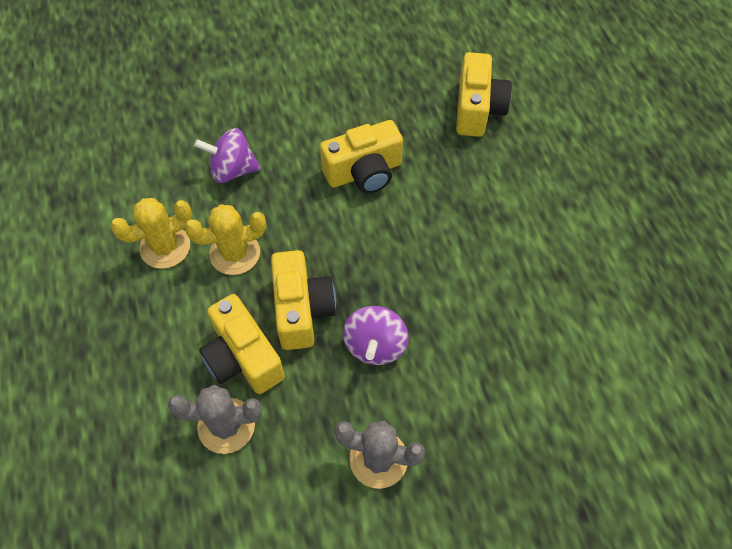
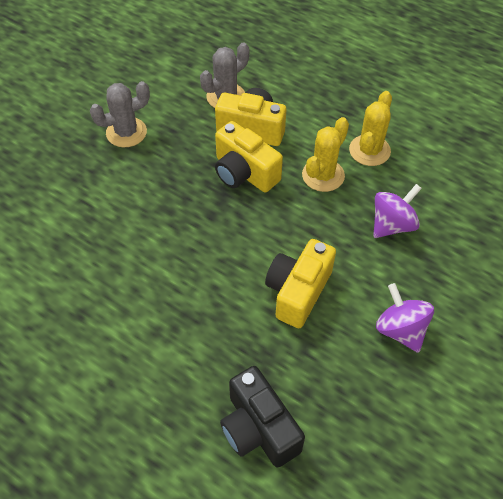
camera: 140 degrees right, 5 degrees down
purple spinning top [343,306,409,365] -> purple spinning top moved to [376,283,434,353]
yellow camera [456,52,512,137] -> black camera [220,366,305,467]

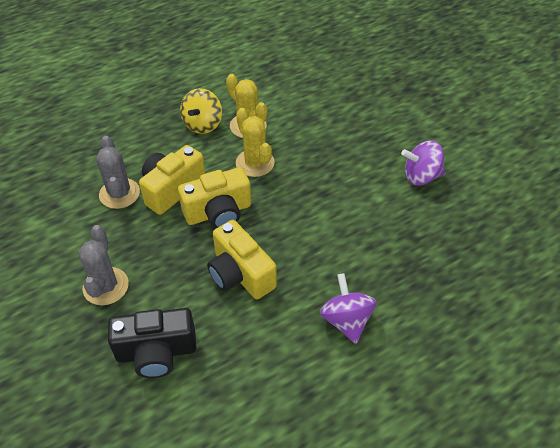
camera: 65 degrees left, 5 degrees down
black camera [220,366,305,467] -> black camera moved to [108,308,196,378]
yellow camera [265,239,336,328] -> yellow camera moved to [207,220,277,299]
purple spinning top [373,184,422,238] -> purple spinning top moved to [320,273,376,344]
none -> yellow spinning top [180,88,222,134]

